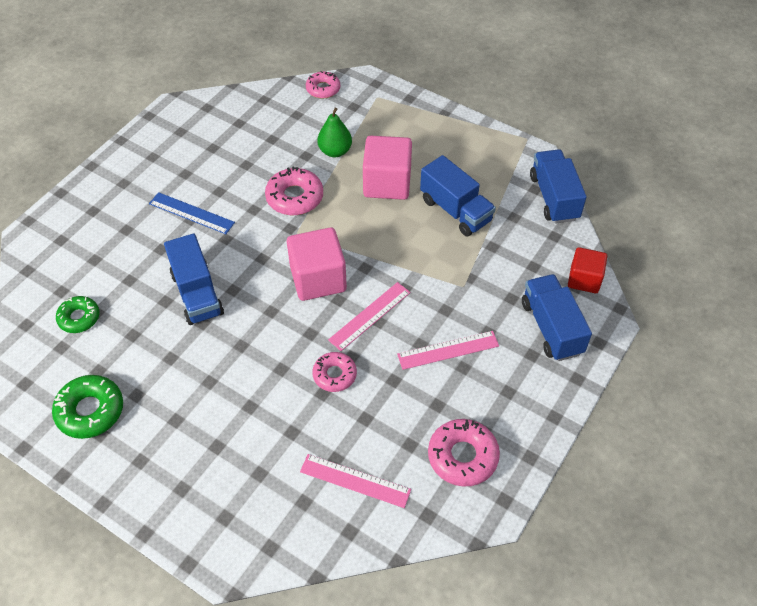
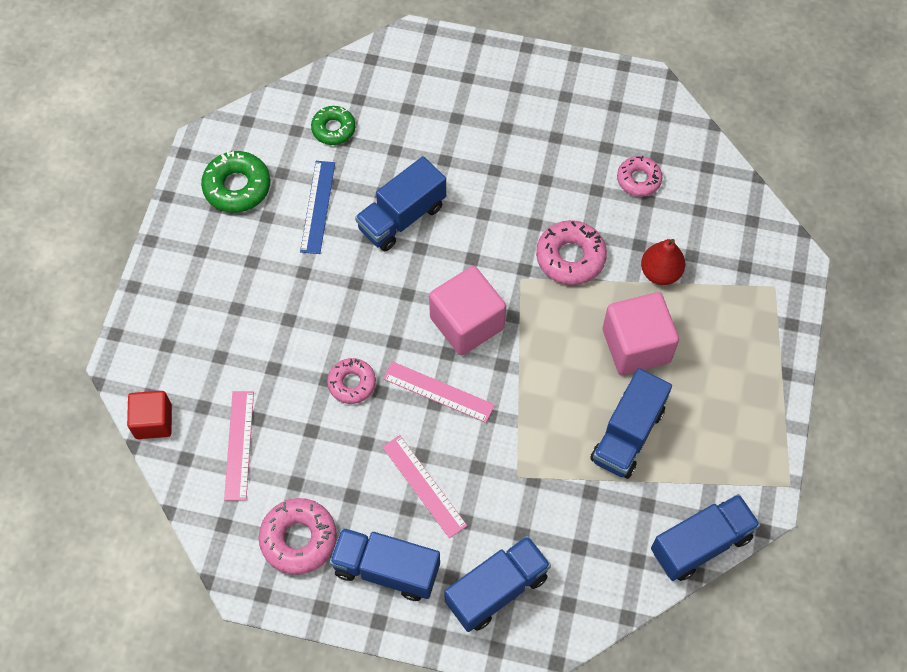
camera: 70 degrees right, 10 degrees up
blue ruler [149,192,235,234] -> blue ruler moved to [300,161,335,254]
pink donut [306,71,340,99] -> pink donut moved to [617,156,663,197]
green pear [317,108,352,157] -> red pear [641,239,685,285]
red cube [568,247,607,293] -> red cube moved to [127,391,172,439]
none -> blue truck [329,528,440,601]

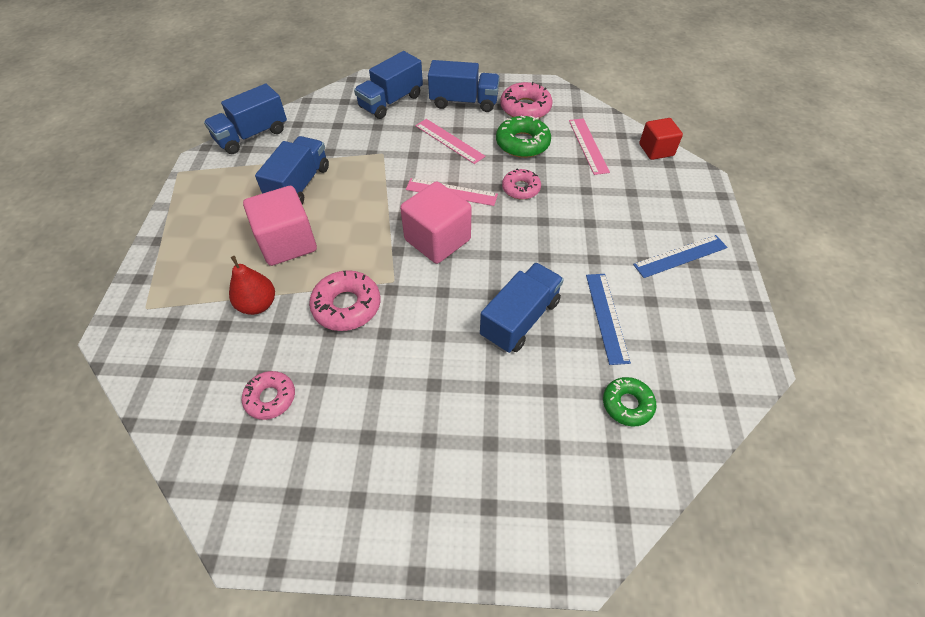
camera: 170 degrees right, 10 degrees down
green donut [201,151,270,213] -> green donut moved to [496,116,551,158]
none -> blue ruler [633,235,727,278]

